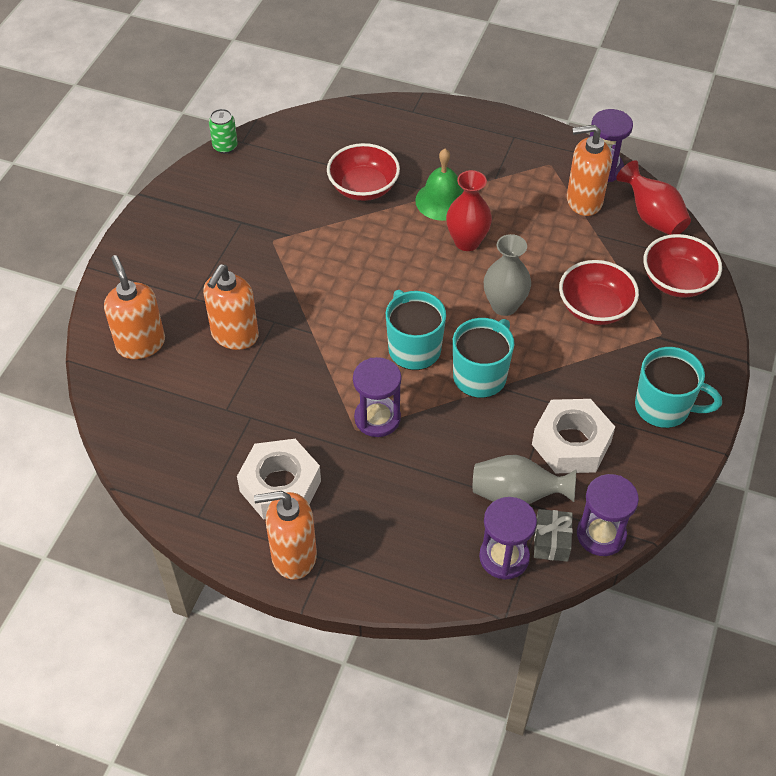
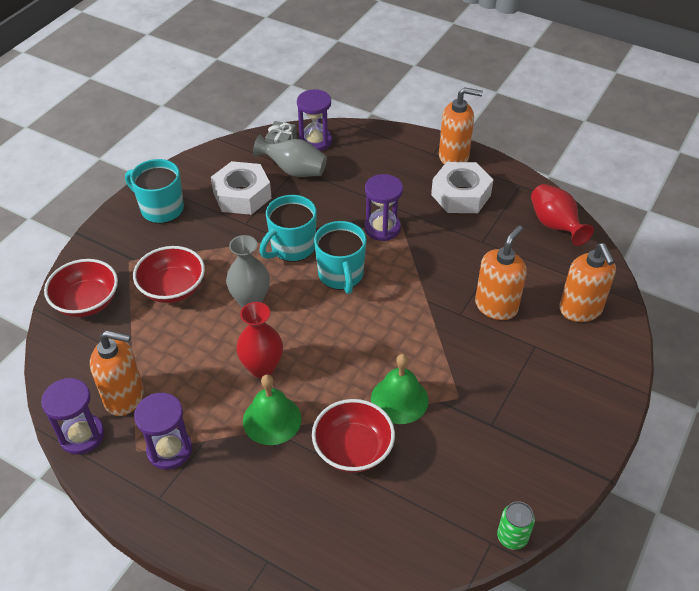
camera: 170 degrees left, 5 degrees down
purple hourglass [577,474,639,556] -> purple hourglass moved to [134,393,192,470]
red vase [616,160,691,235] -> red vase moved to [531,184,594,246]
none -> green bell [371,354,429,424]

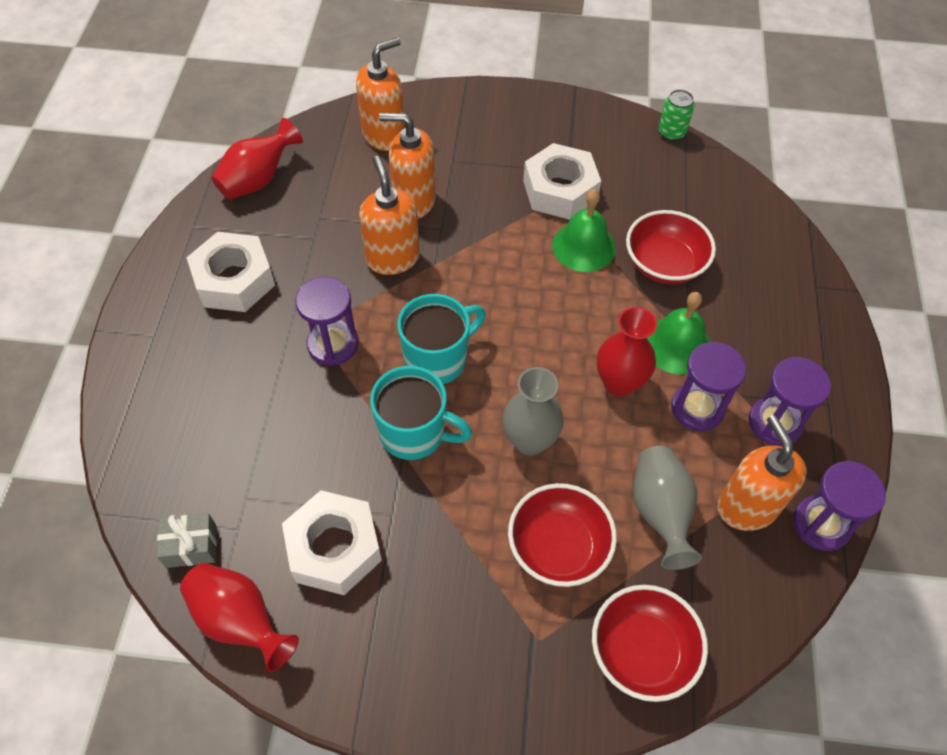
camera: 115 degrees left, 10 degrees up
turquoise mug [125,159,184,224] -> none
grey vase [253,134,327,177] -> grey vase moved to [633,446,702,570]
purple hourglass [297,89,332,151] -> purple hourglass moved to [671,342,746,431]
orange soap dispenser [439,87,483,164] -> orange soap dispenser moved to [359,156,420,275]
none -> red vase [180,563,299,672]
none -> white nut [523,143,601,220]

